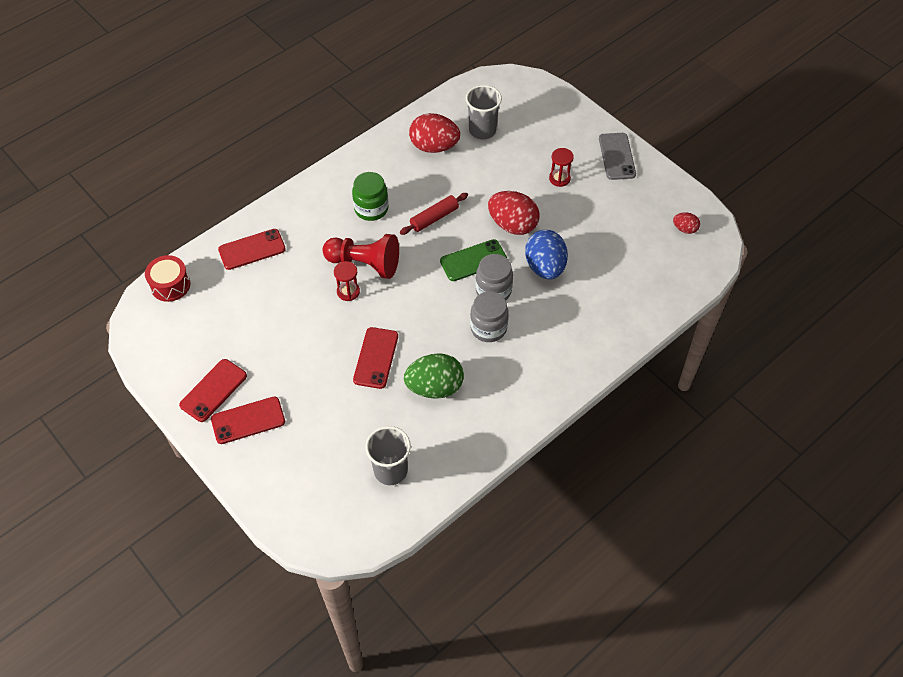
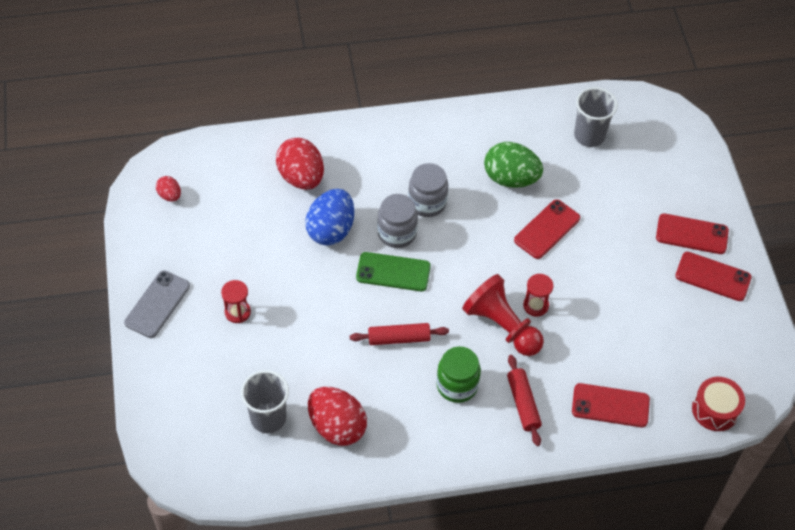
camera: 150 degrees left, 0 degrees up
red phone [179,359,247,422] -> red phone turned 45 degrees clockwise [675,252,752,301]
red egg [488,191,540,235] -> red egg moved to [276,138,324,190]
none -> red rolling pin [507,355,542,446]

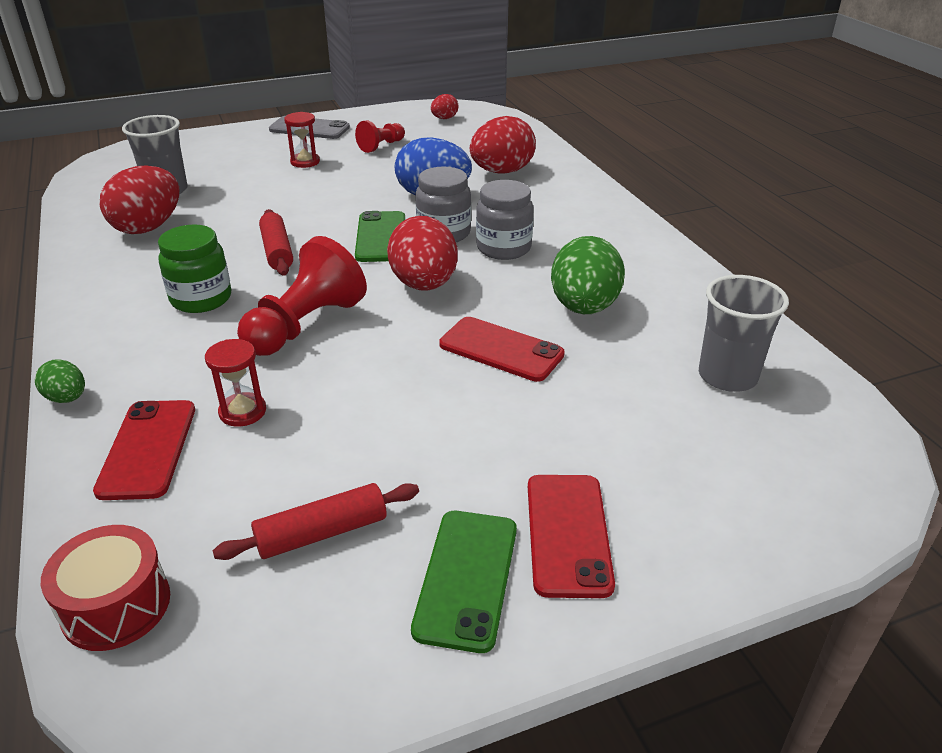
camera: 80 degrees right, 20 degrees down
red rolling pin [507,355,542,446] -> red rolling pin moved to [213,483,419,560]
red hourglass [523,274,554,317] -> red hourglass moved to [205,339,266,427]
red phone [675,252,752,301] -> green phone [411,511,517,653]
none -> green egg [35,359,85,403]
none -> red pawn [355,121,405,153]
none -> red egg [387,216,458,291]

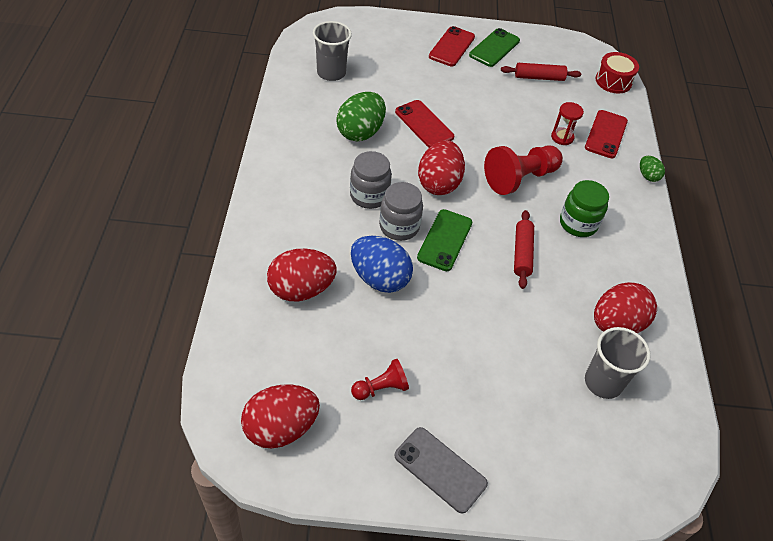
camera: 160 degrees left, 15 degrees up
red hourglass [284,112,320,168] -> none
red egg [431,94,458,119] -> red egg [241,385,320,449], size x1.99

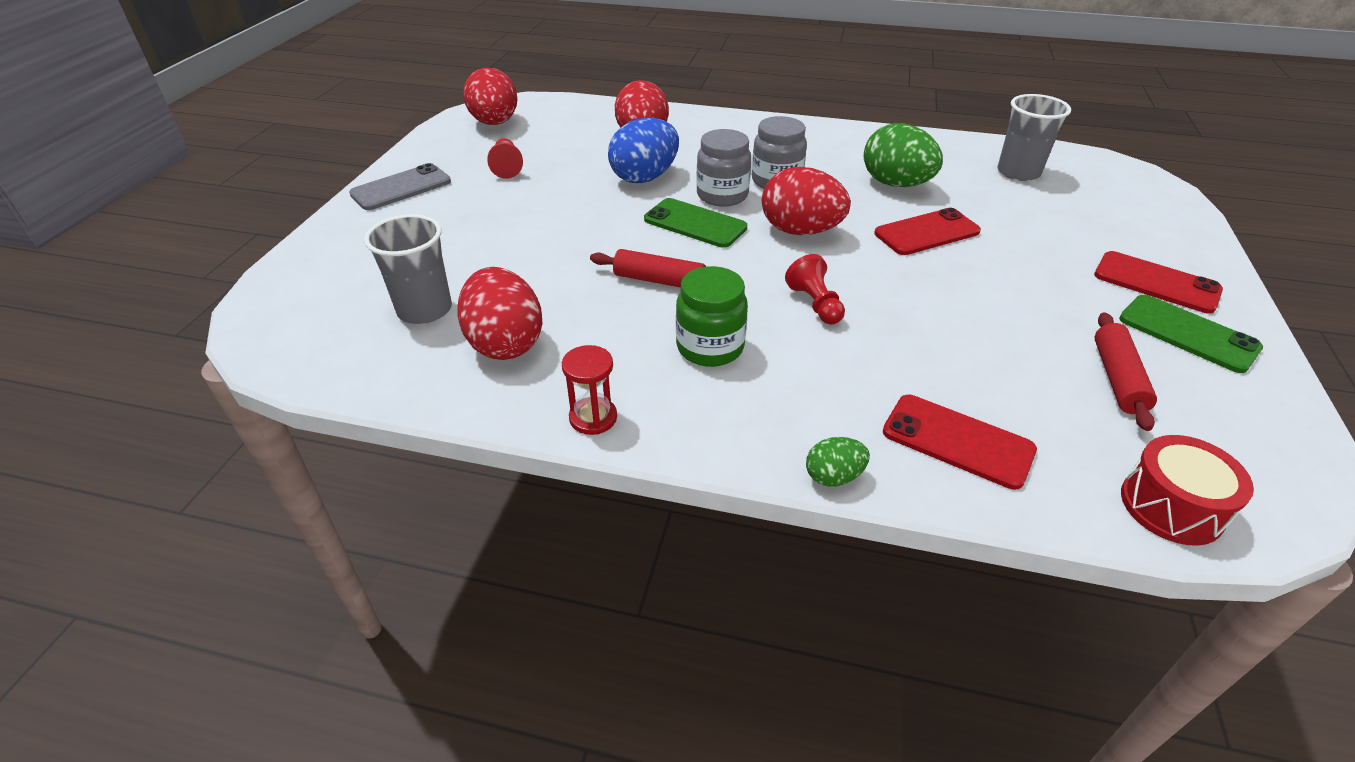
camera: 105 degrees right, 10 degrees down
red pawn [484,145,563,195] -> red pawn [785,254,845,325], size x0.56
red hourglass [551,102,584,145] -> red hourglass moved to [562,345,617,435]

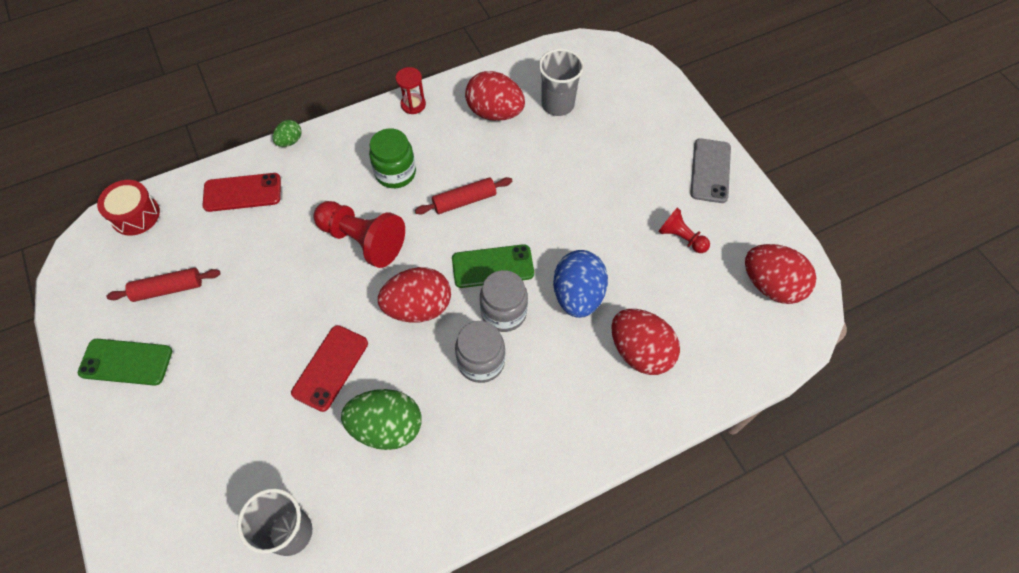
camera: 140 degrees right, 20 degrees up
red pawn [785,254,845,325] -> red pawn [313,201,405,268], size x1.80
red phone [1094,251,1223,314] -> none
red rolling pin [1095,312,1157,431] -> red rolling pin turned 75 degrees counterclockwise [106,268,221,302]

